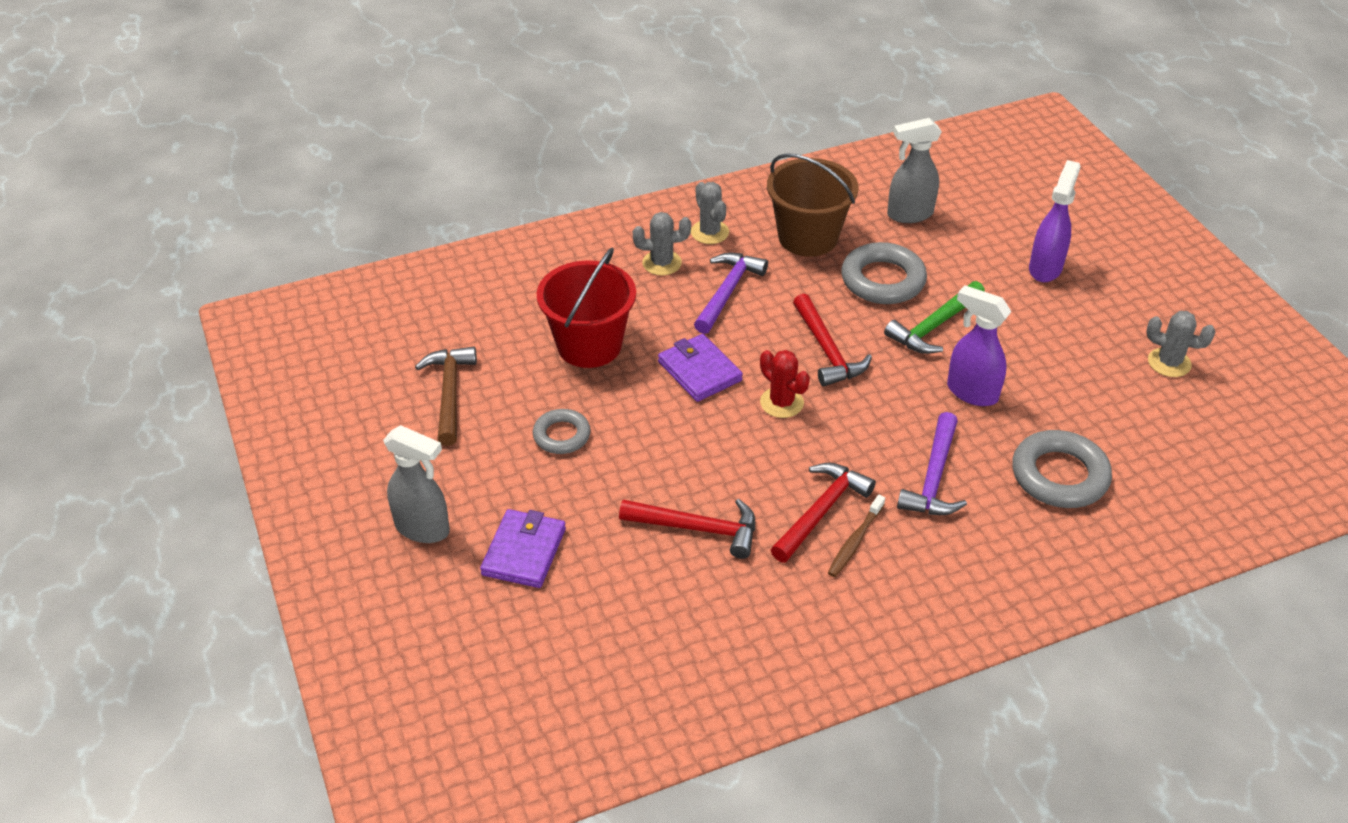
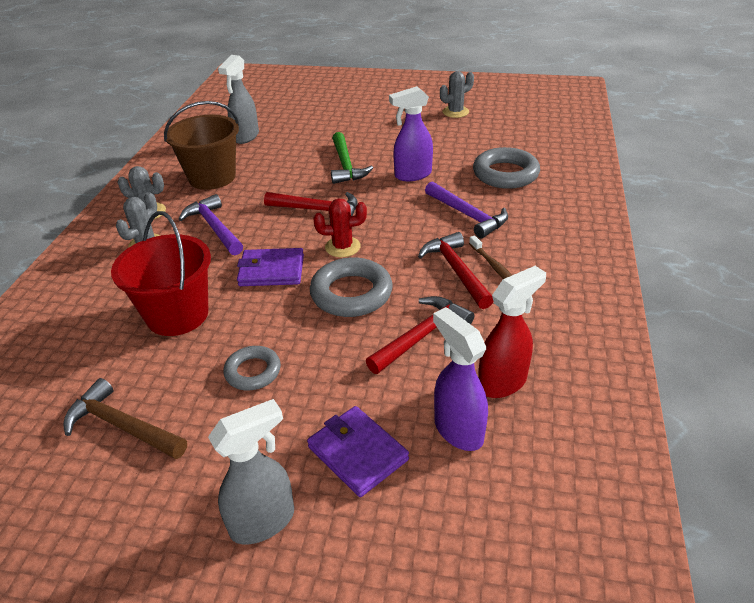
camera: 55 degrees left, 5 degrees down
grey ring [841,242,927,304] -> grey ring moved to [310,257,393,317]
purple spray bottle [1029,160,1081,282] -> purple spray bottle moved to [433,307,488,451]
none -> red spray bottle [479,266,546,398]

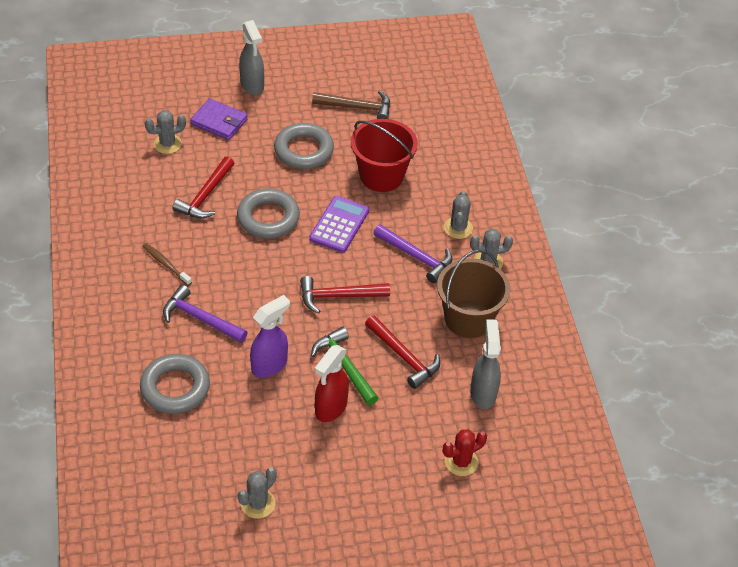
camera: 155 degrees right, 10 degrees up
grey spray bottle [208,399,294,544] -> grey spray bottle turned 60 degrees counterclockwise [239,20,264,95]
grey ring [223,346,281,390] -> grey ring [274,123,334,169], size x1.64
purple wallet [237,248,304,286] -> purple calculator [309,196,369,253]
red cactus [313,198,367,257] -> red cactus moved to [443,429,487,476]
red hammer [418,232,493,309] -> red hammer moved to [365,315,440,389]
purple spray bottle [433,307,488,451] -> grey cactus [145,110,186,154]
red spray bottle [479,266,546,398] -> red spray bottle moved to [315,345,349,422]

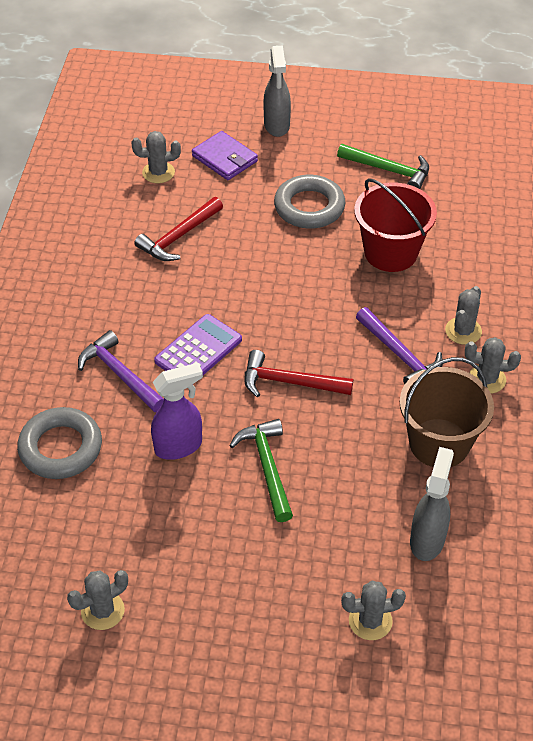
camera: 20 degrees right, 0 degrees up
brown toothbrush [143,243,192,286] -> none
grey ring [237,189,300,239] -> none
purple calculator [309,196,369,253] -> purple calculator moved to [154,314,242,375]
brown hammer [312,91,390,119] -> green hammer [337,144,429,189]
red spray bottle [315,345,349,422] -> none
red hammer [365,315,440,389] -> none
red cactus [443,429,487,476] -> grey cactus [341,581,406,640]

